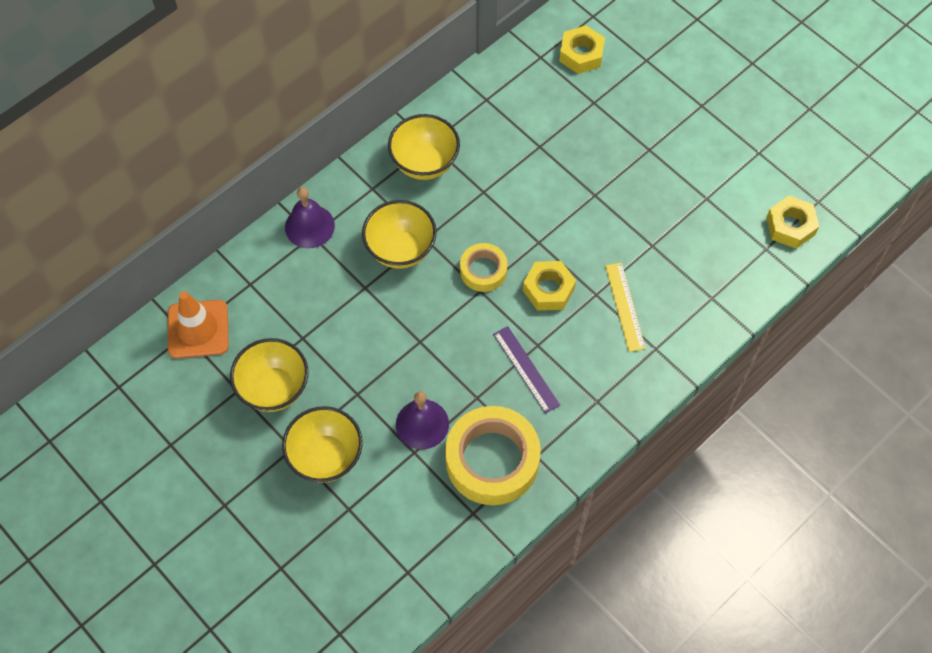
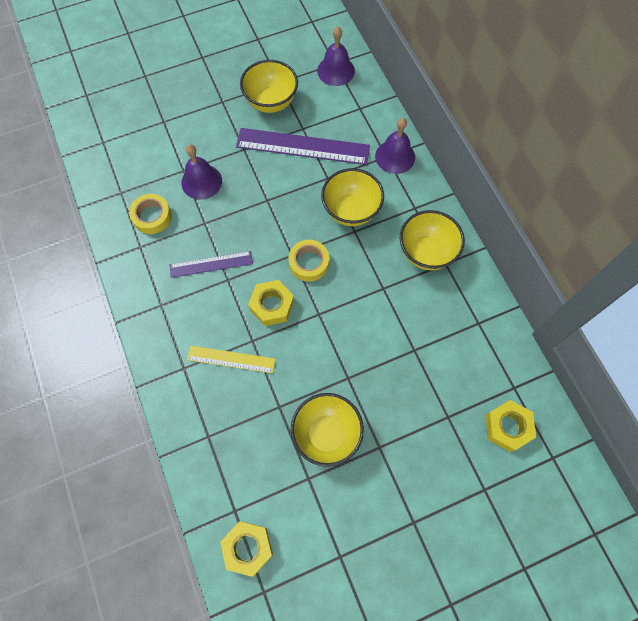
camera: 110 degrees right, 5 degrees up
orange traffic cone [168,291,229,358] -> purple bell [317,26,355,86]
yellow bowl [282,406,363,483] -> yellow bowl moved to [291,393,364,467]
yellow tape [445,406,541,505] -> yellow tape [129,194,172,234], size x0.54
none -> purple ruler [236,128,370,165]

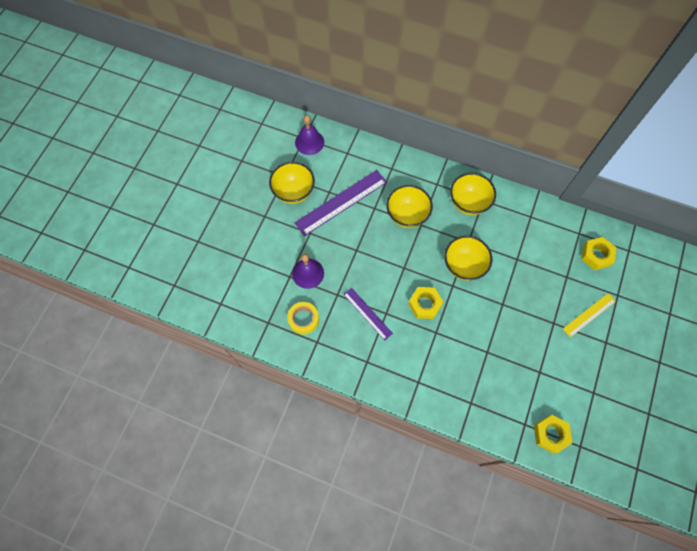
camera: 45 degrees left, 0 degrees up
purple ruler [169,251,253,278] -> purple ruler turned 75 degrees counterclockwise [343,288,393,340]
yellow ruler [187,346,276,373] -> yellow ruler moved to [563,294,616,337]
yellow tape [289,240,329,282] -> none
yellow bowl [291,393,364,467] -> yellow bowl moved to [444,236,492,281]
purple bell [375,118,415,174] -> none

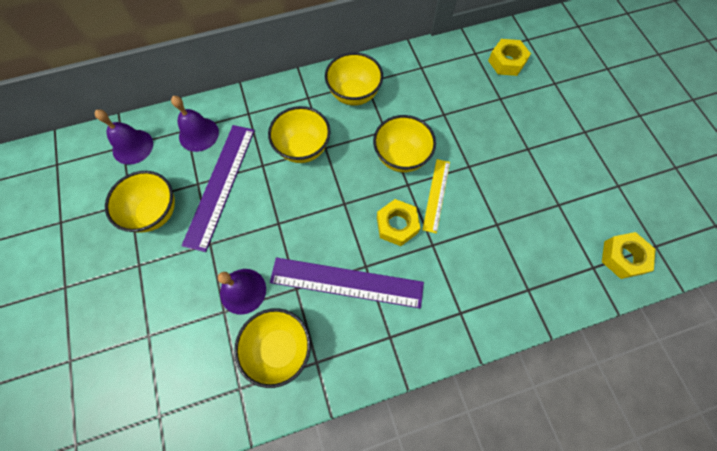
camera: 40 degrees left, 0 degrees up
yellow tape [287,302,319,334] -> yellow bowl [234,308,311,388]
purple ruler [343,288,393,340] -> purple ruler [270,258,424,309], size x1.74
yellow ruler [563,294,616,337] -> yellow ruler moved to [422,159,450,233]
none -> purple bell [171,96,219,152]

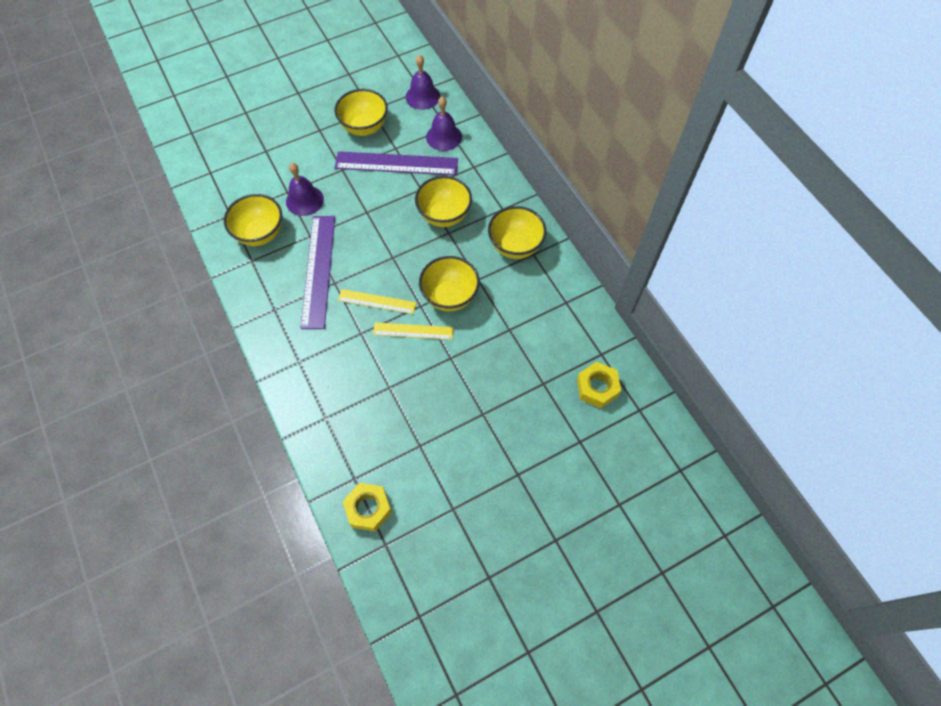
camera: 80 degrees right, 5 degrees down
yellow nut [377,199,420,246] -> yellow ruler [338,289,417,314]

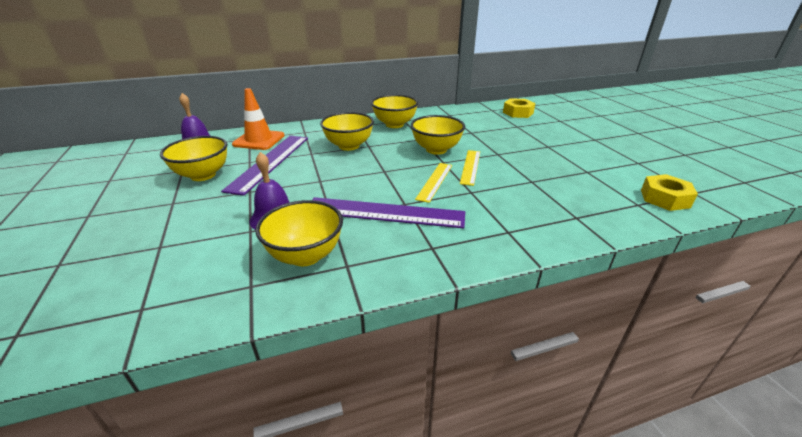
camera: 80 degrees left, 30 degrees down
purple bell [426,97,462,151] -> orange traffic cone [232,88,285,150]

